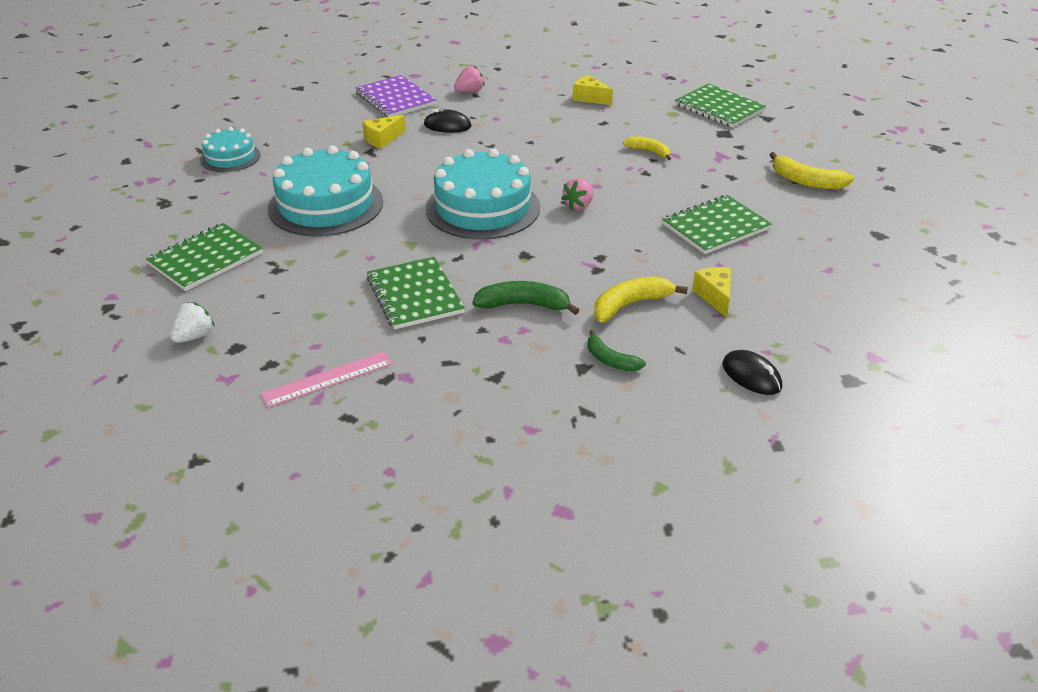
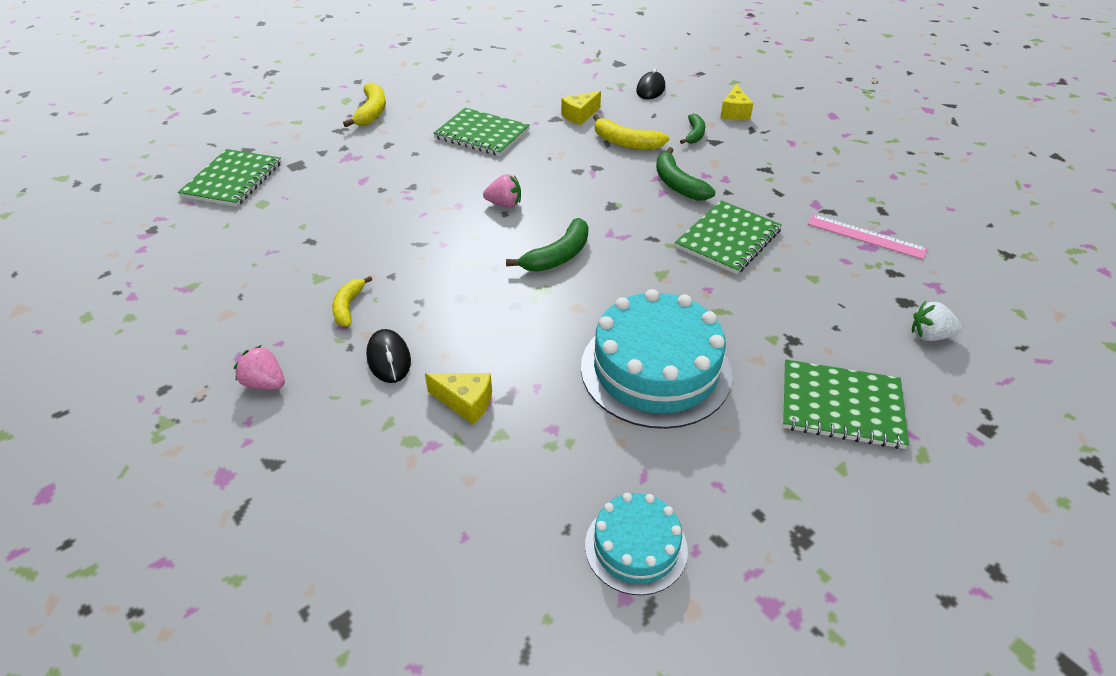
camera: 120 degrees left, 5 degrees up
purple notebook [355,75,437,117] -> none
turquoise cake [426,149,540,240] -> green banana [506,218,588,272]
yellow cheese [573,75,613,105] -> yellow cheese moved to [720,84,754,120]
yellow banana [623,136,671,160] -> yellow banana moved to [332,276,372,327]

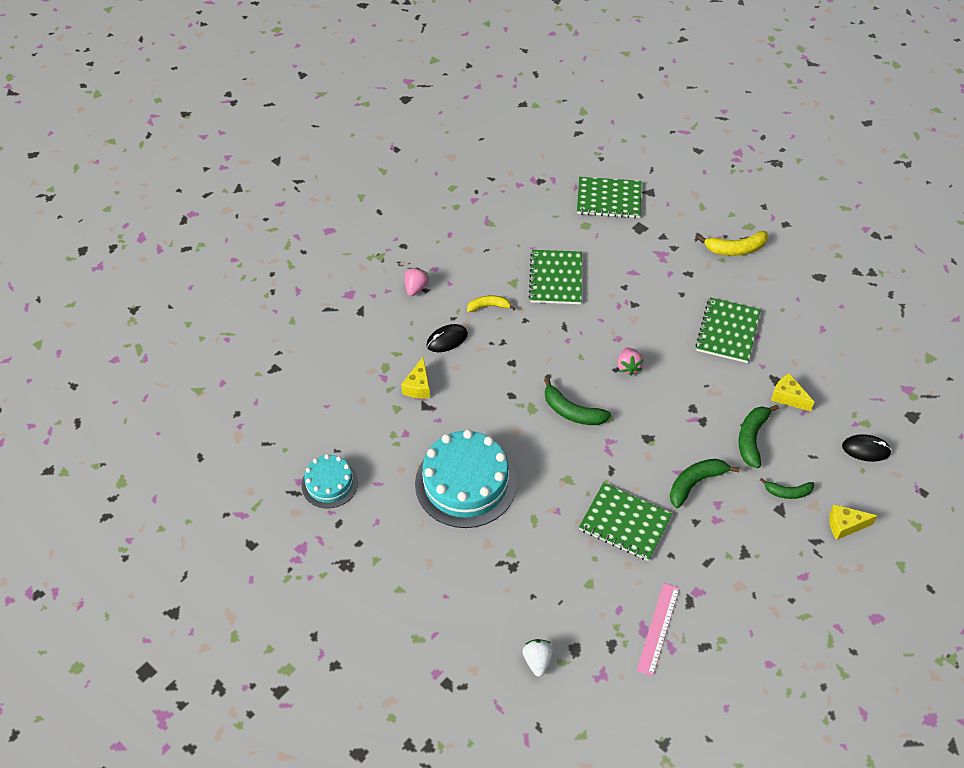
camera: 80 degrees right, 10 degrees up
yellow banana [593,114,669,150] -> green banana [738,405,779,468]
green notebook [783,359,909,449] -> green notebook moved to [529,250,582,304]

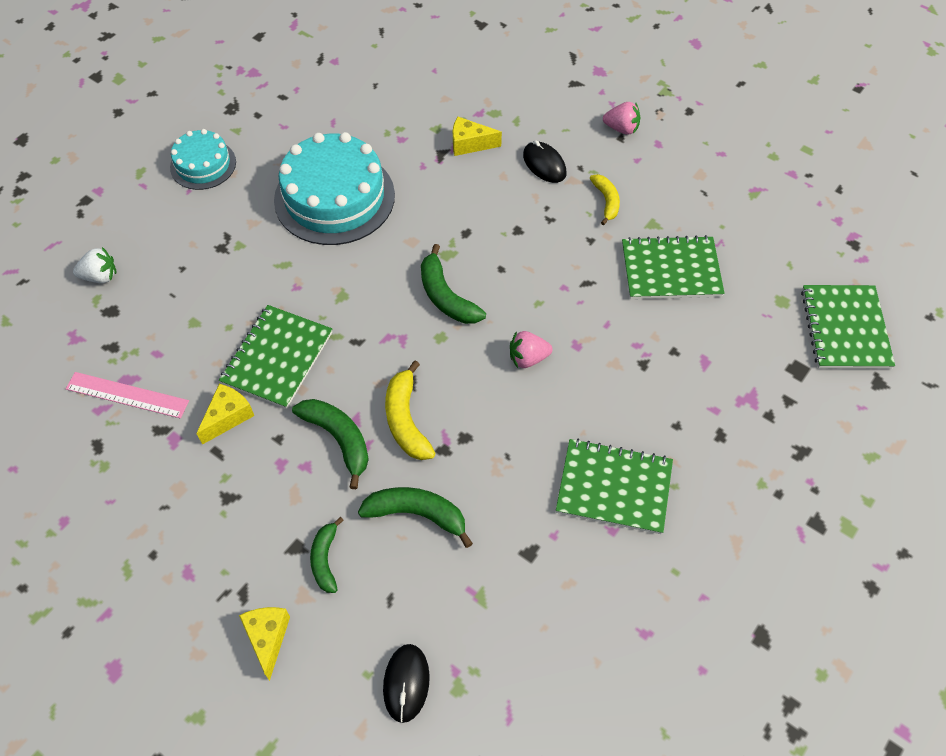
camera: 85 degrees right, 5 degrees up
turquoise cake [301,454,358,508] -> turquoise cake moved to [170,129,236,190]
green banana [544,377,611,425] -> green banana turned 60 degrees counterclockwise [421,244,486,324]
yellow banana [697,231,768,256] -> yellow banana moved to [385,361,435,460]
yellow cheese [771,373,814,412] -> yellow cheese moved to [196,384,254,445]

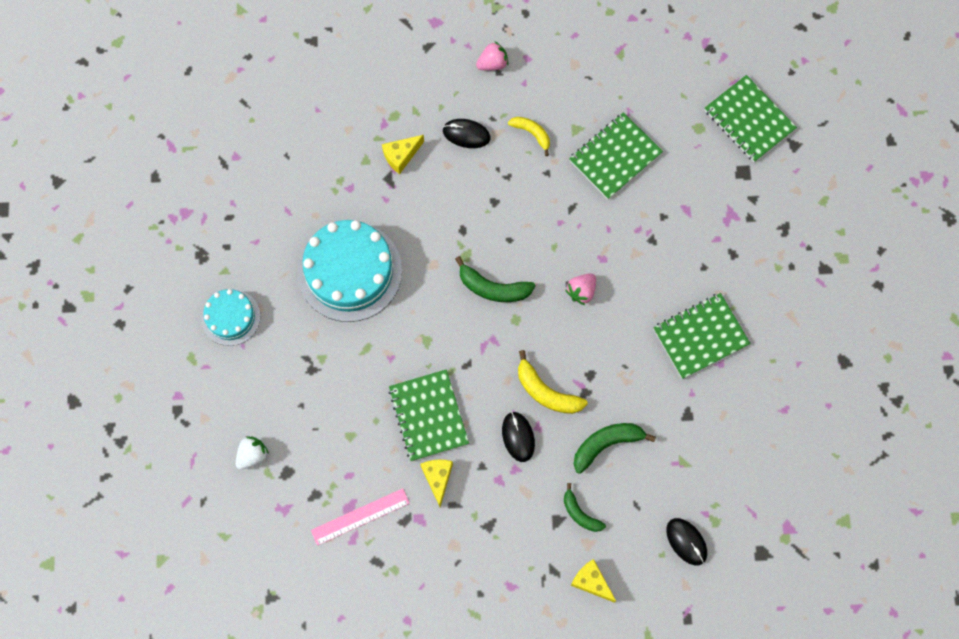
camera: 40 degrees left, 15 degrees up
green banana [292,399,369,489] -> black mouse [502,411,535,462]

